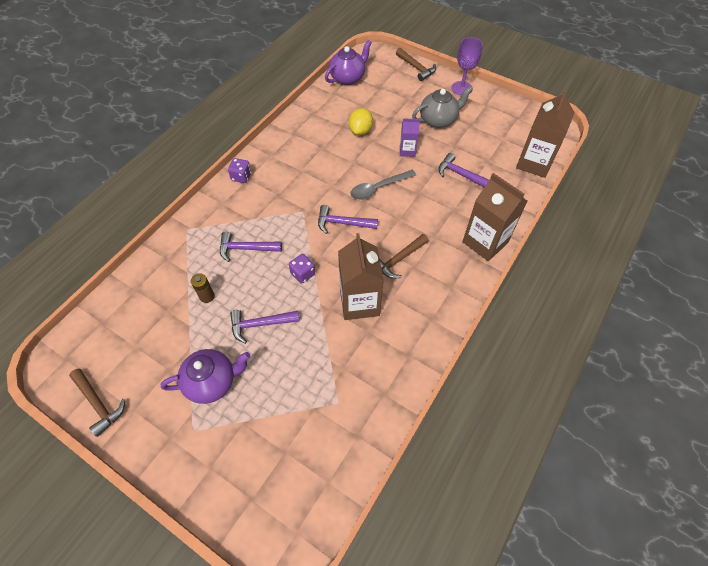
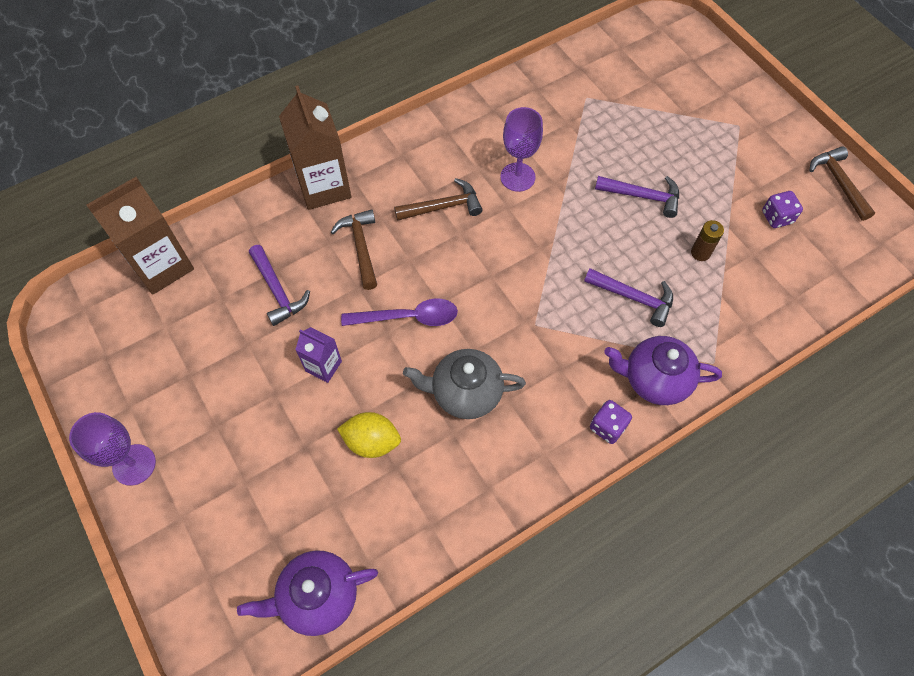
camera: 155 degrees left, 5 degrees up
purple teapot [161,349,250,404] -> purple teapot moved to [604,336,722,405]
purple dice [289,254,315,284] -> purple dice moved to [762,191,803,228]
purple hammer [318,205,378,234] -> none
brown carton [338,233,384,320] -> purple goblet [500,107,543,192]
yellow lemon [349,108,373,135] -> yellow lemon turned 60 degrees clockwise [337,412,401,458]
grey spoon [350,170,416,200] -> purple spoon [341,298,458,326]
brown hammer [396,48,436,81] -> brown hammer moved to [331,209,377,290]
grey teapot [412,86,473,128] -> grey teapot moved to [403,349,526,419]

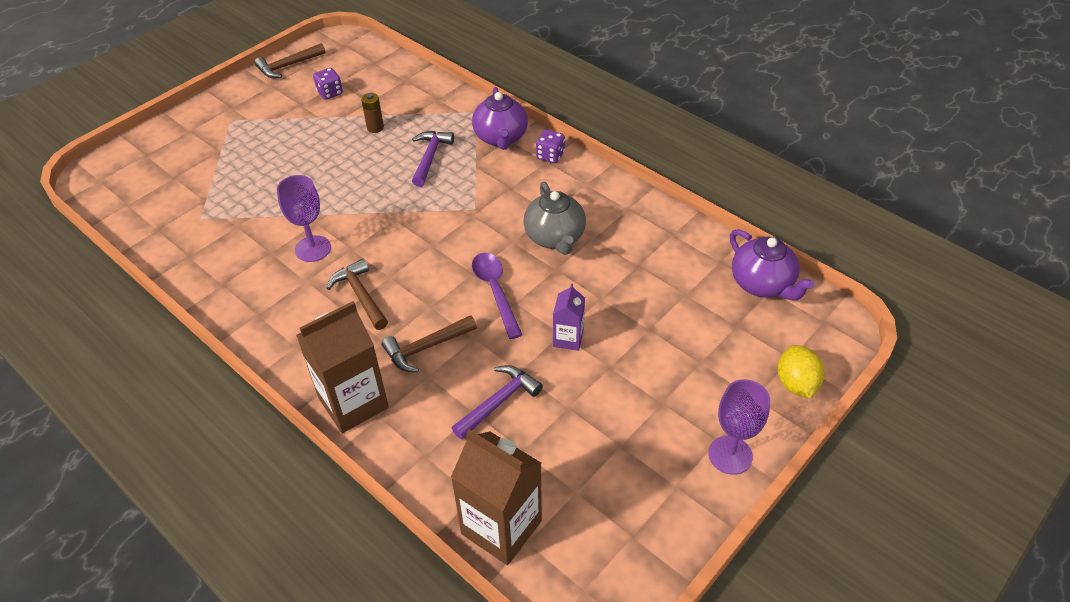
camera: 105 degrees left, 15 degrees down
yellow lemon [337,412,401,458] -> yellow lemon moved to [778,345,824,398]
purple hammer [595,176,679,218] -> none

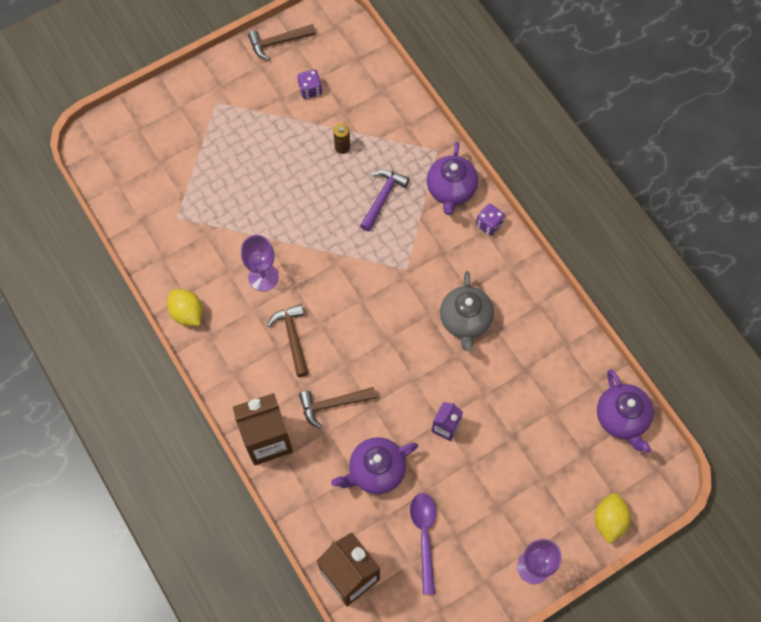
camera: 15 degrees right, 20 degrees up
purple hammer [452,365,543,439] -> purple teapot [331,437,418,494]
purple spoon [472,253,522,339] -> purple spoon moved to [410,493,437,595]
none -> yellow lemon [167,289,203,326]

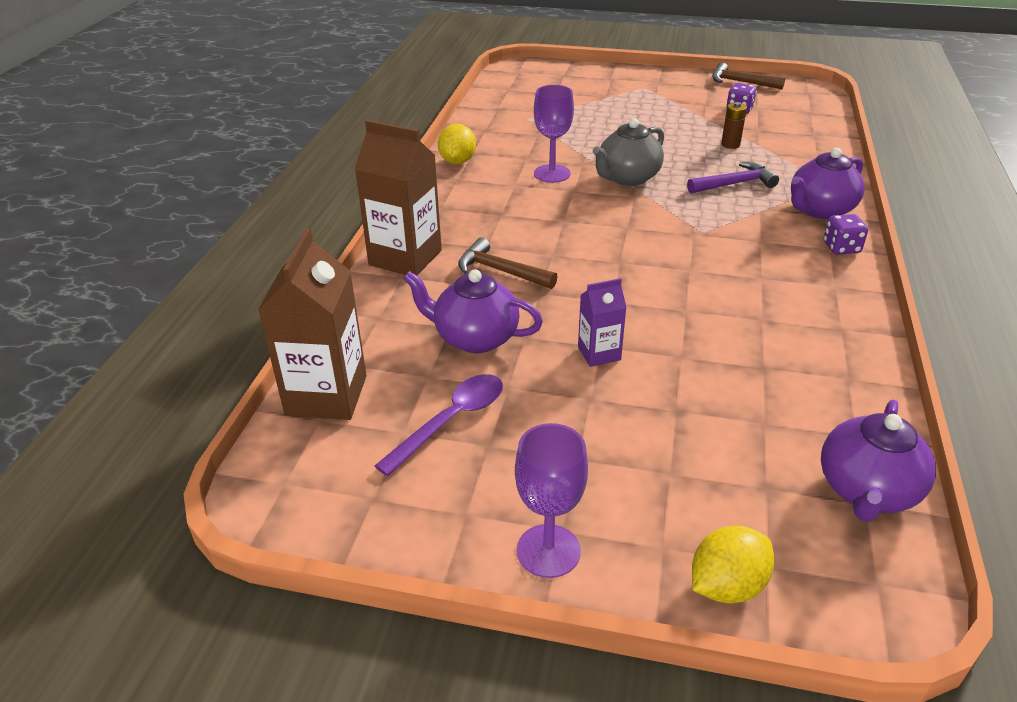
camera: 45 degrees right, 30 degrees down
brown hammer [267,304,309,377] -> none
grey teapot [440,271,494,352] -> grey teapot moved to [592,118,664,186]

